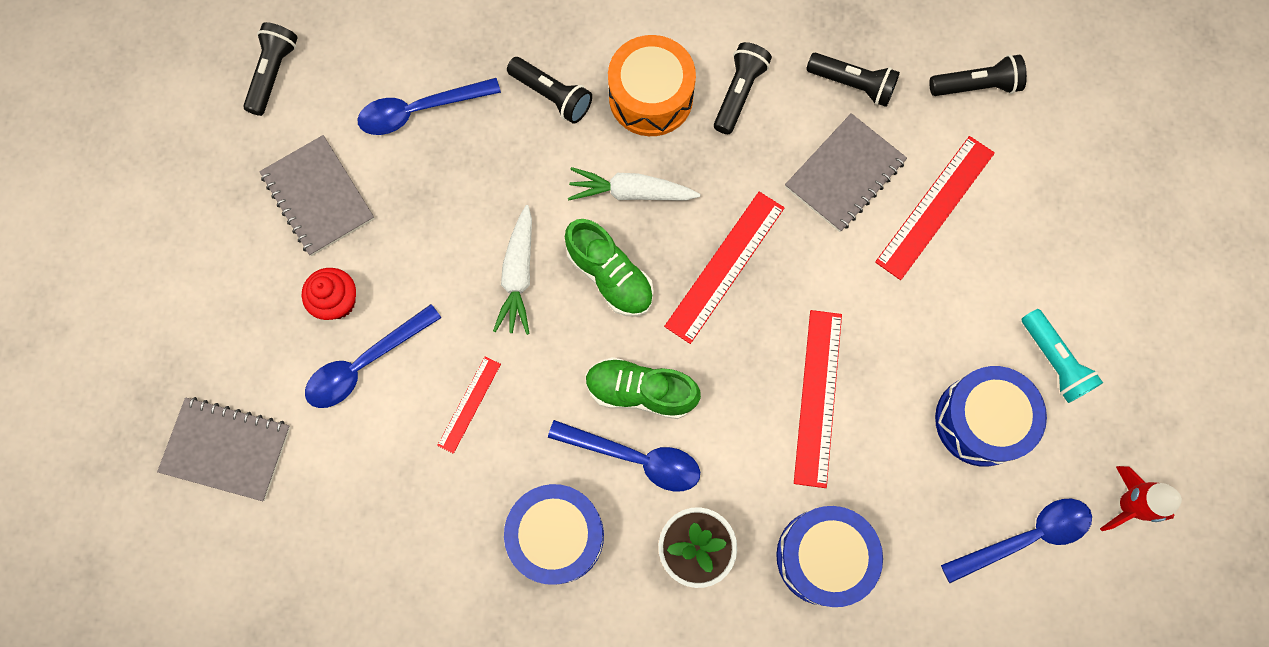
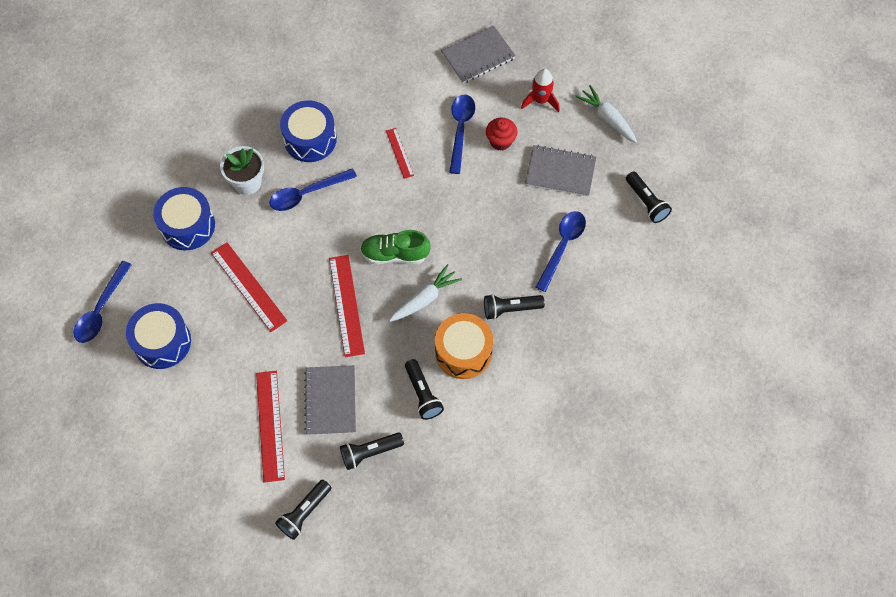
camera: 135 degrees right, 10 degrees down
white carrot [493,205,532,335] -> white carrot moved to [575,85,637,143]
green shoe [585,357,701,419] -> none
turquoise flashlight [1022,309,1103,403] -> none
red rocket [1100,466,1182,531] -> red rocket moved to [521,69,560,112]

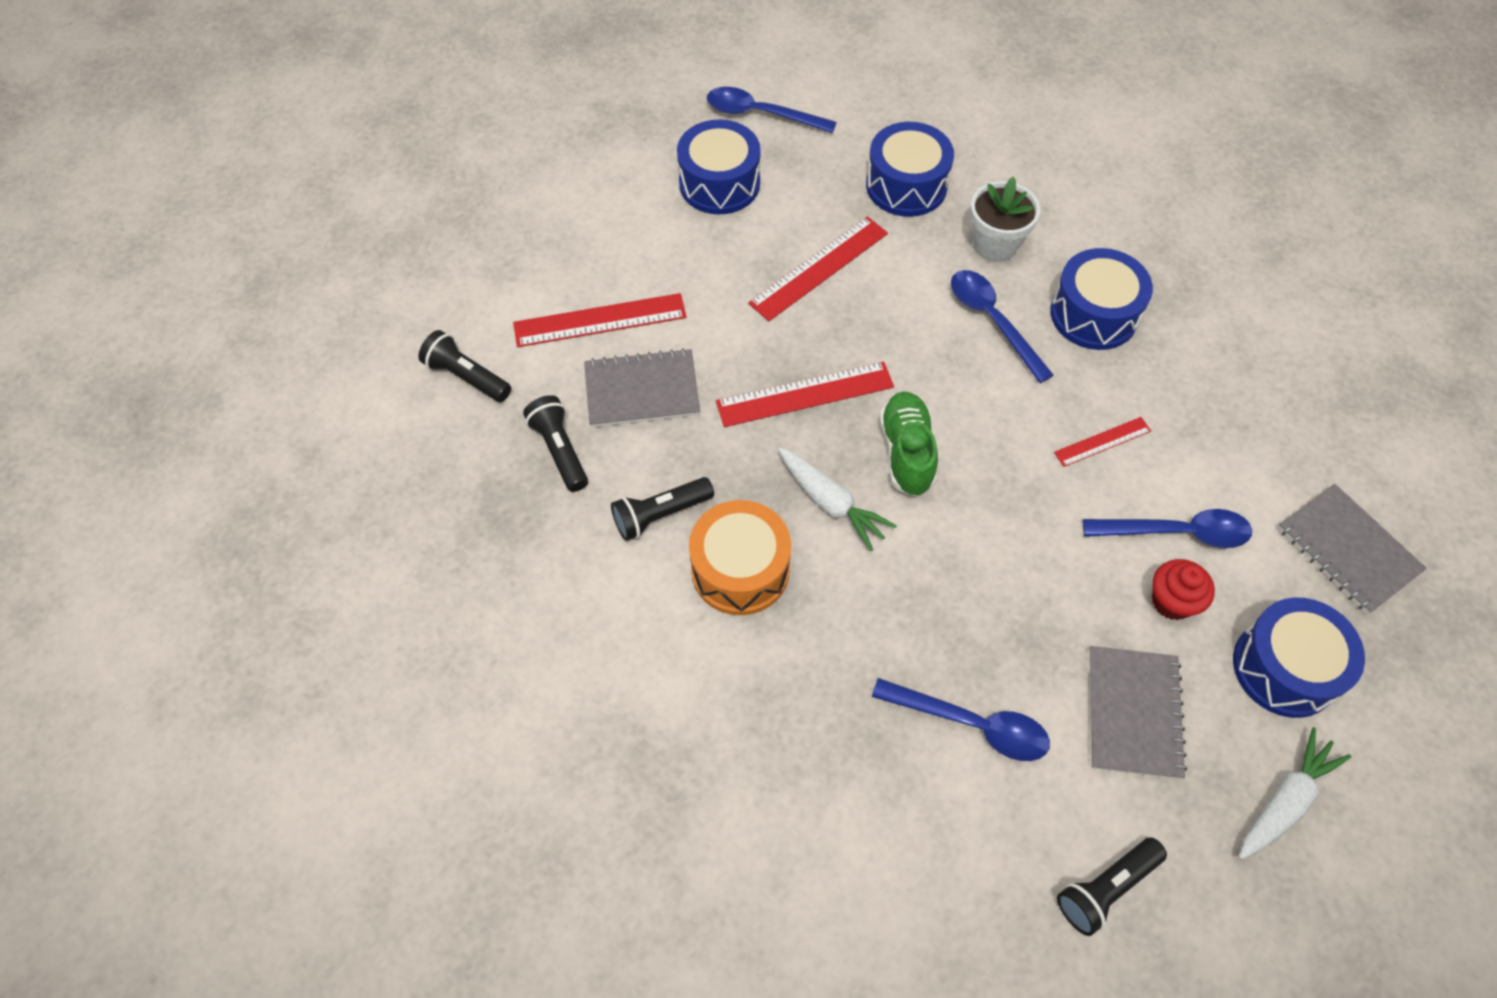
camera: 85 degrees right, 5 degrees down
black flashlight [484,294,545,320] -> none
red rocket [521,69,560,112] -> blue drum [1233,598,1365,718]

